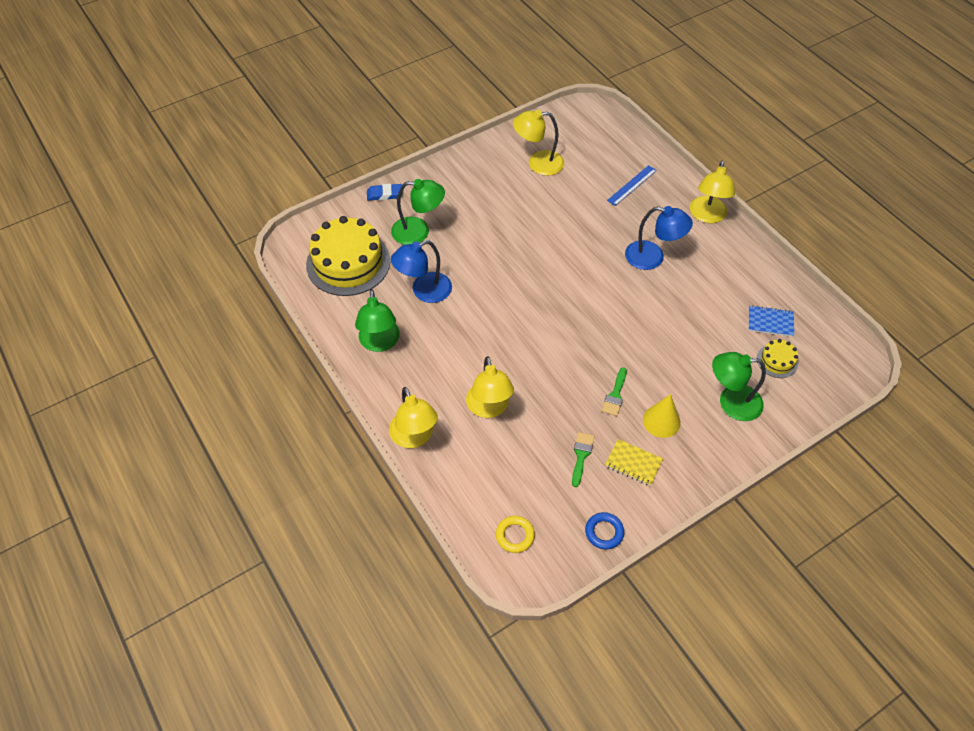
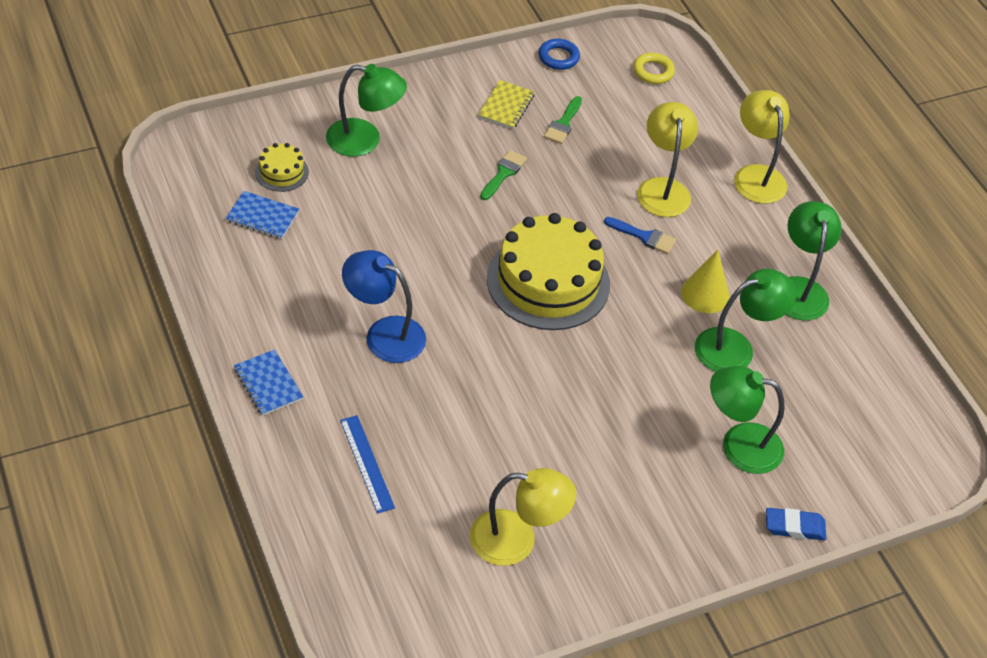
camera: 175 degrees left, 5 degrees down
yellow cake [306,216,390,296] -> yellow cake moved to [487,213,610,330]
blue lamp [391,240,452,303] -> green lamp [695,269,797,372]
yellow notebook [605,439,663,486] -> yellow notebook turned 75 degrees clockwise [478,80,535,129]
blue ruler [607,165,657,206] -> blue ruler turned 75 degrees counterclockwise [340,415,395,514]
yellow cone [643,394,681,438] -> yellow cone moved to [681,250,730,313]
yellow lamp [690,161,735,223] -> blue notebook [234,349,303,416]
none -> blue brush [604,217,676,254]

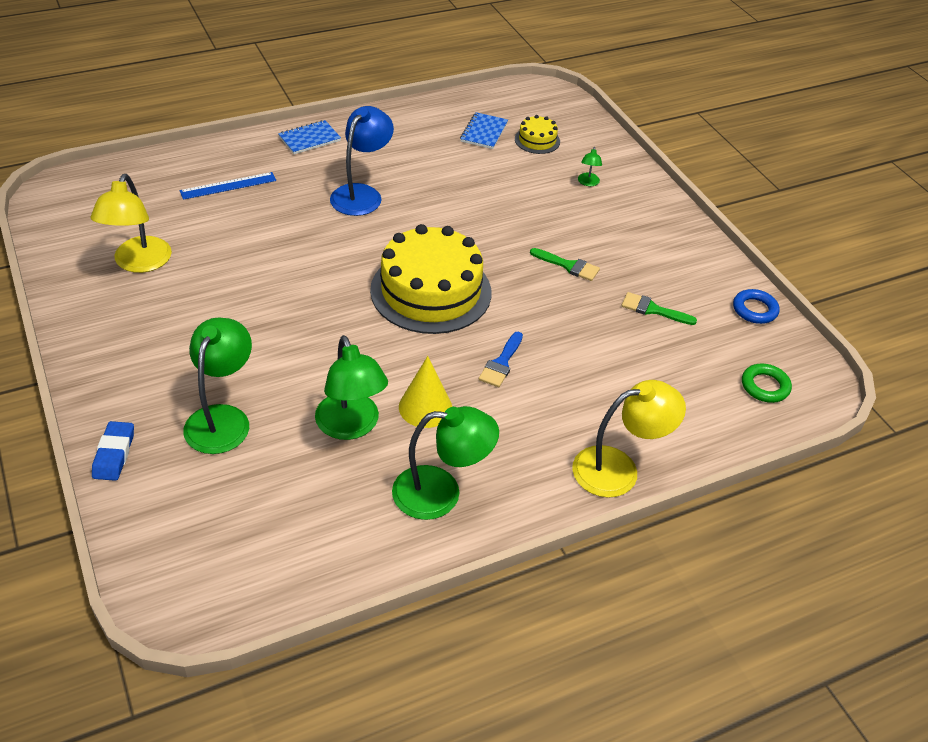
camera: 90 degrees right, 5 degrees down
green lamp [326,64,407,157] -> green lamp [578,147,602,186], size x0.45
yellow notebook [478,80,535,129] -> none
yellow ring [633,53,675,84] -> green ring [742,364,792,403]
yellow lamp [637,102,698,217] -> none

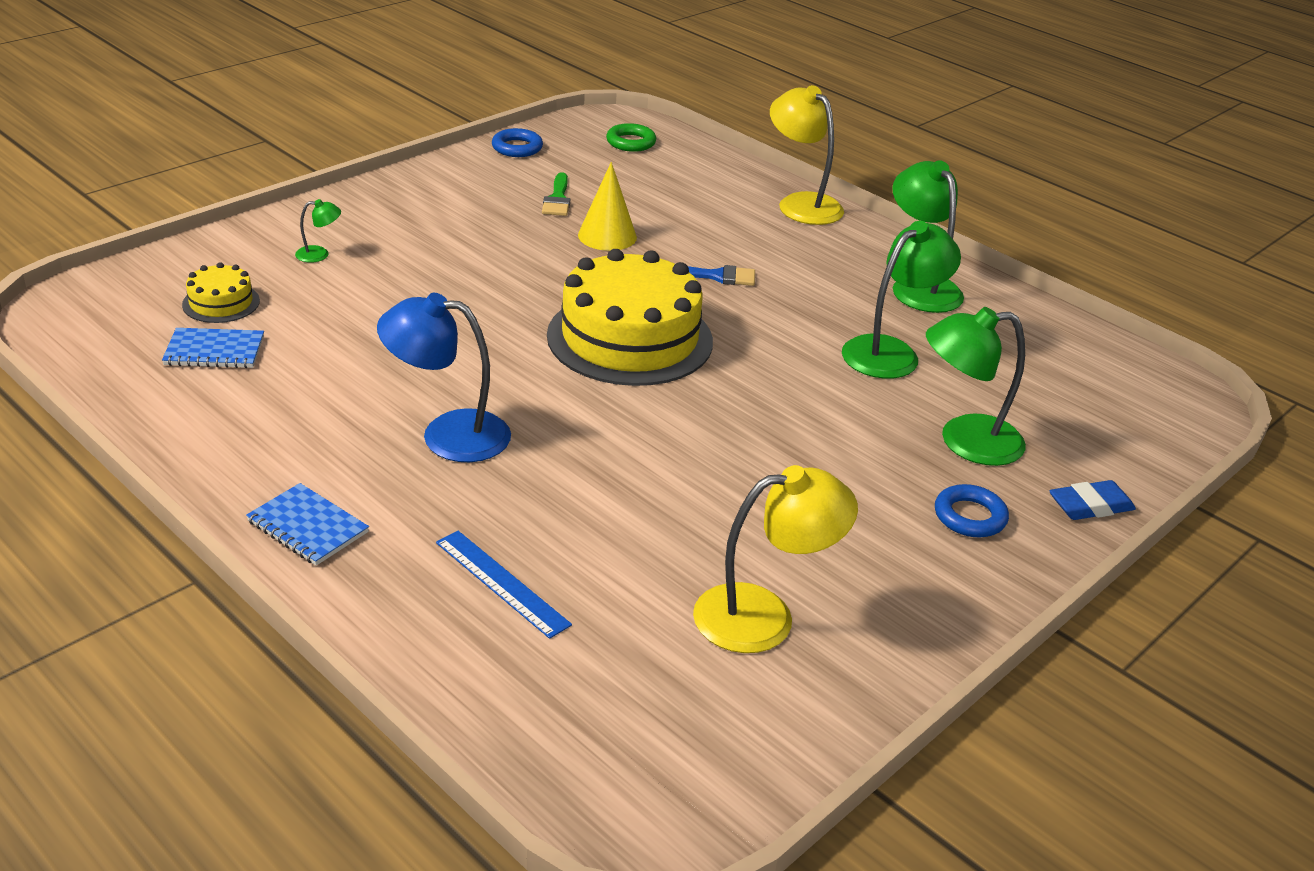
camera: 110 degrees left, 10 degrees down
yellow cone [399,356,452,428] -> yellow cone moved to [578,162,637,251]
green brush [530,248,600,281] -> none
none -> blue ring [935,484,1009,537]

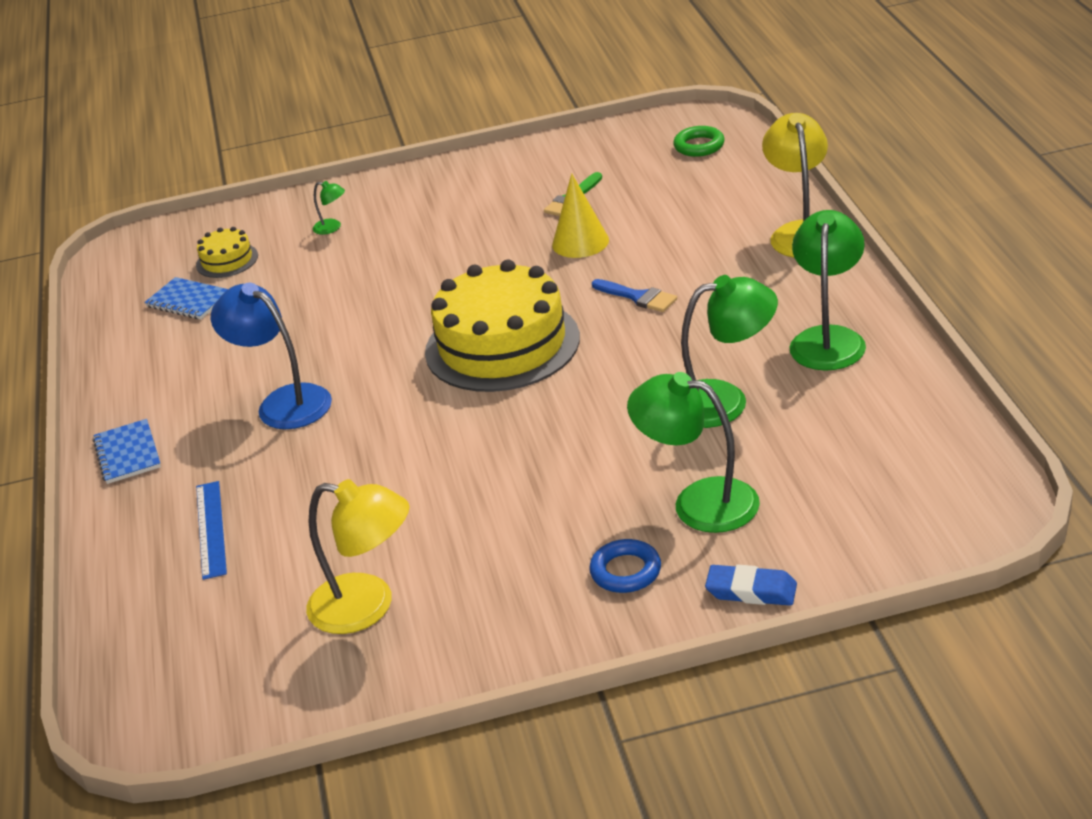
camera: 40 degrees right, 0 degrees up
blue ring [492,128,543,157] -> none

